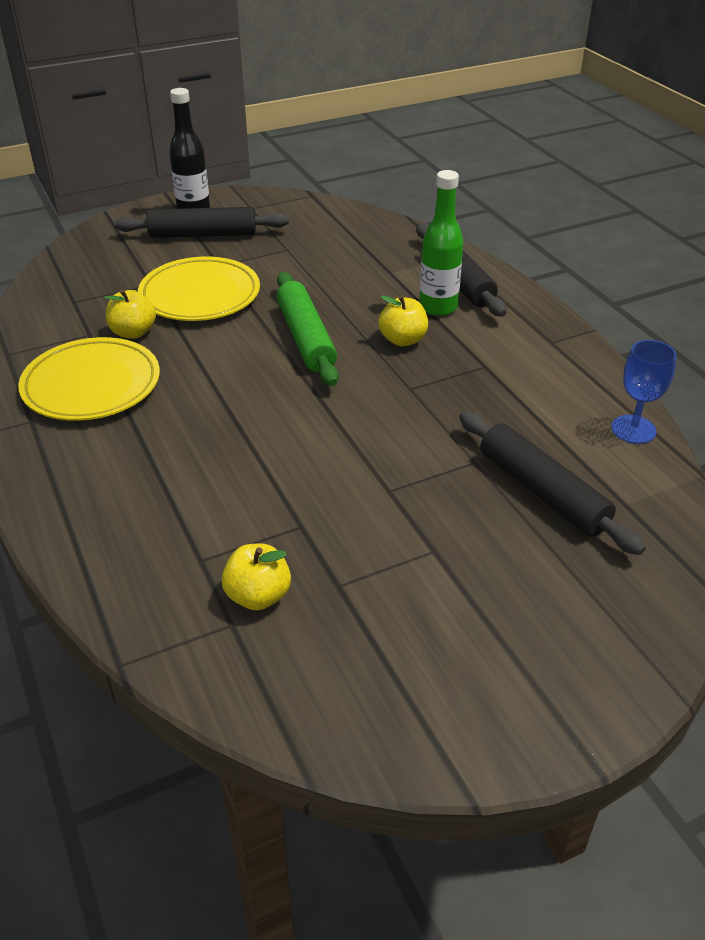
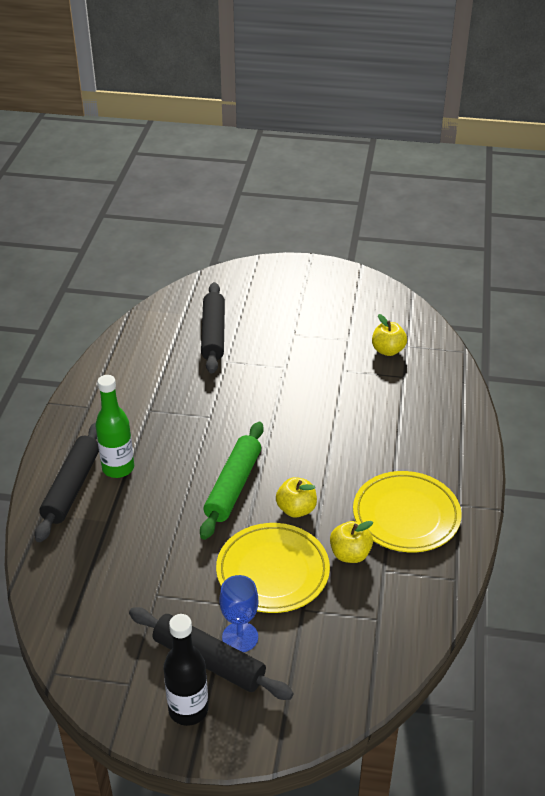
camera: 145 degrees left, 0 degrees up
yellow apple [378,295,428,346] -> yellow apple moved to [276,477,317,518]
blue goblet [611,340,676,444] -> blue goblet moved to [220,575,258,652]

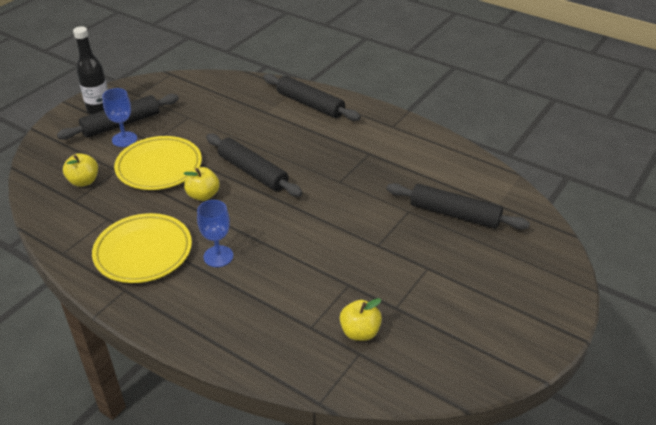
camera: 115 degrees right, 0 degrees up
green bottle [95,375,134,478] -> none
green rolling pin [200,422,264,540] -> black rolling pin [206,134,303,197]
yellow apple [330,521,373,563] -> yellow apple moved to [63,153,98,187]
none -> blue goblet [197,200,233,267]

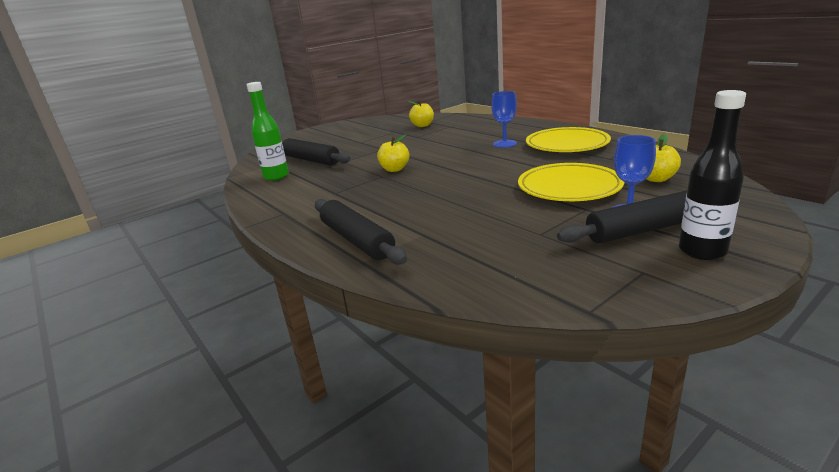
camera: 160 degrees left, 15 degrees down
yellow apple [184,167,219,201] -> yellow apple moved to [377,134,409,172]
black rolling pin [206,134,303,197] -> none
none -> green bottle [247,82,289,181]

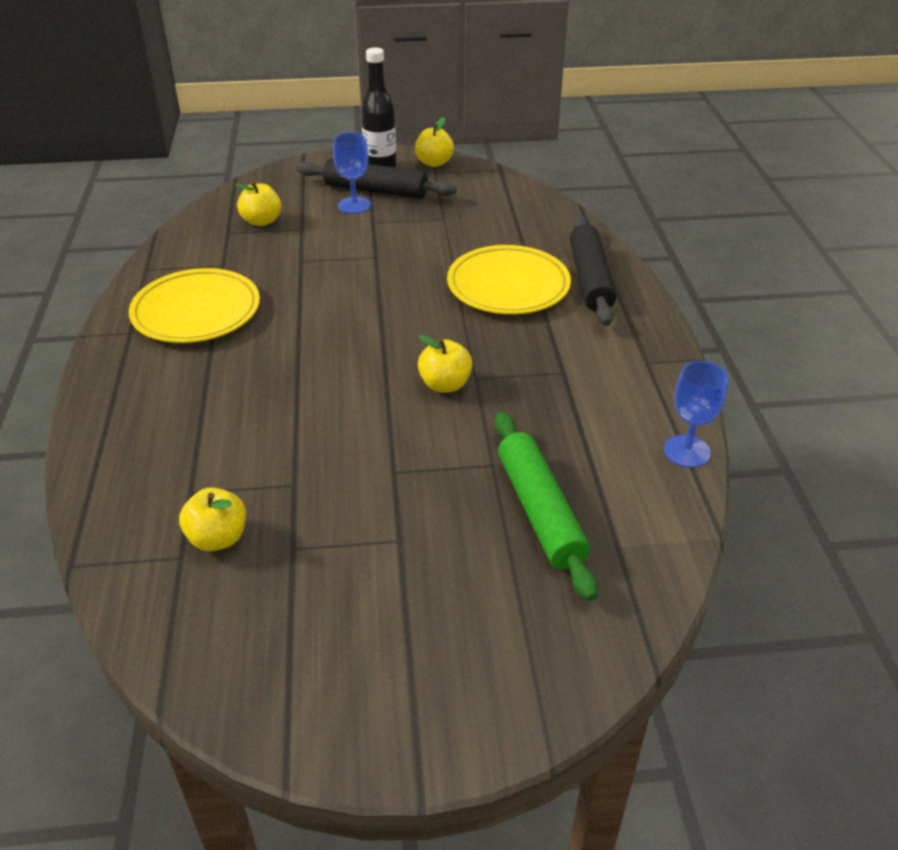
camera: 150 degrees left, 15 degrees up
green bottle [247,82,289,181] -> none
black rolling pin [282,138,351,166] -> green rolling pin [495,412,598,601]
blue goblet [491,91,517,148] -> blue goblet moved to [664,361,729,468]
yellow plate [518,163,624,201] -> yellow plate moved to [447,245,571,314]
none -> yellow apple [415,117,454,167]

